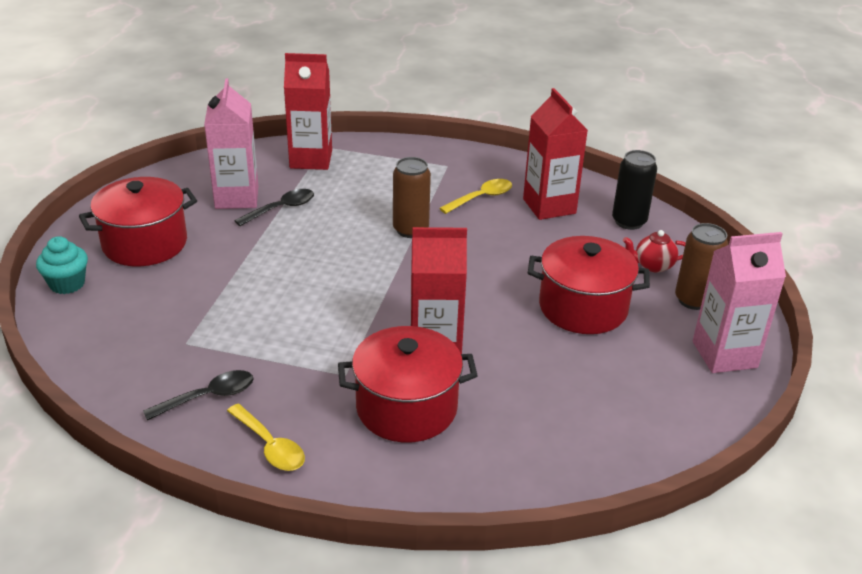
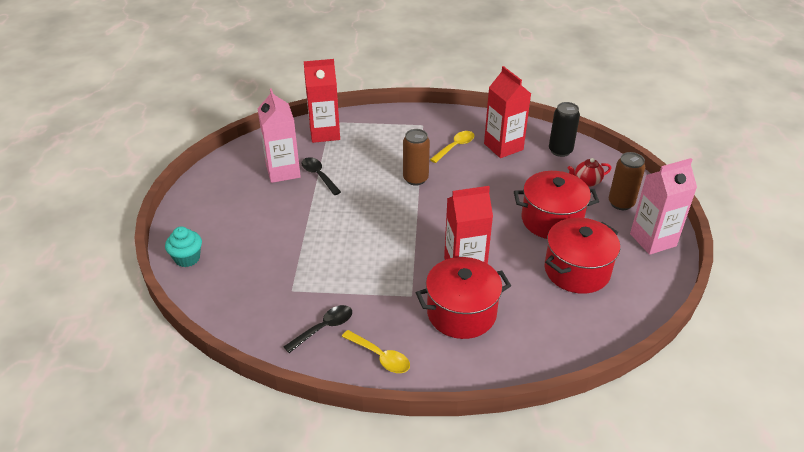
camera: 10 degrees left, 5 degrees up
red pot [79,177,197,266] -> red pot moved to [545,218,620,294]
black spoon [234,189,314,226] -> black spoon turned 75 degrees counterclockwise [301,157,341,195]

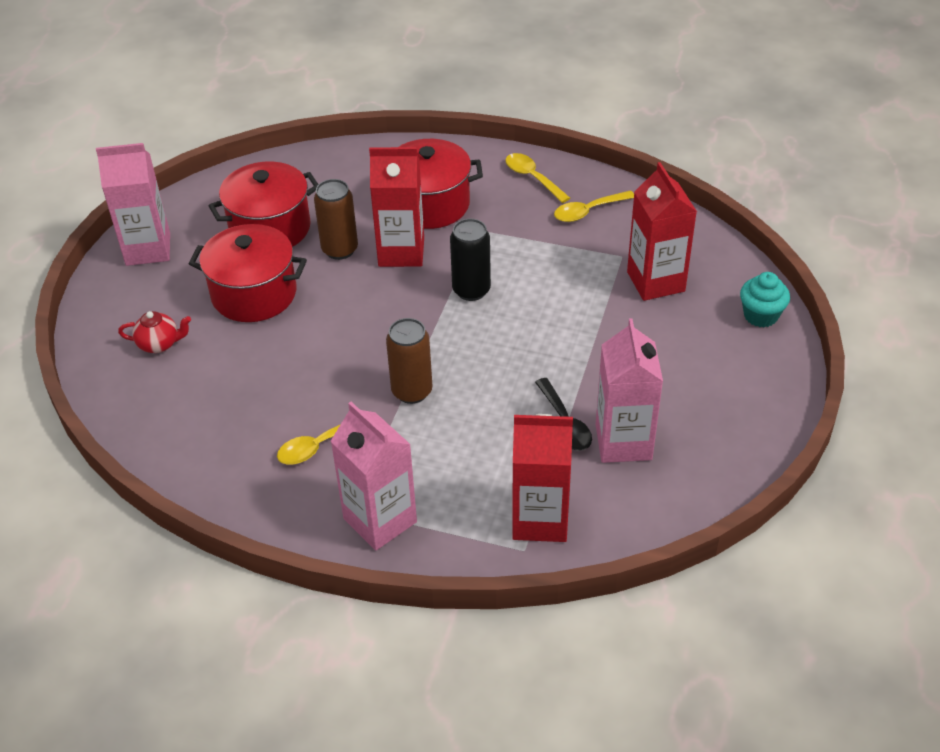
camera: 165 degrees left, 5 degrees up
black spoon [283,305,352,353] -> yellow spoon [554,191,634,222]
red carton [484,66,531,158] -> red carton moved to [627,162,697,301]
black can [549,102,580,157] -> black can moved to [450,219,491,301]
brown can [609,152,645,210] -> brown can moved to [314,179,358,260]
none -> pink carton [331,402,417,551]

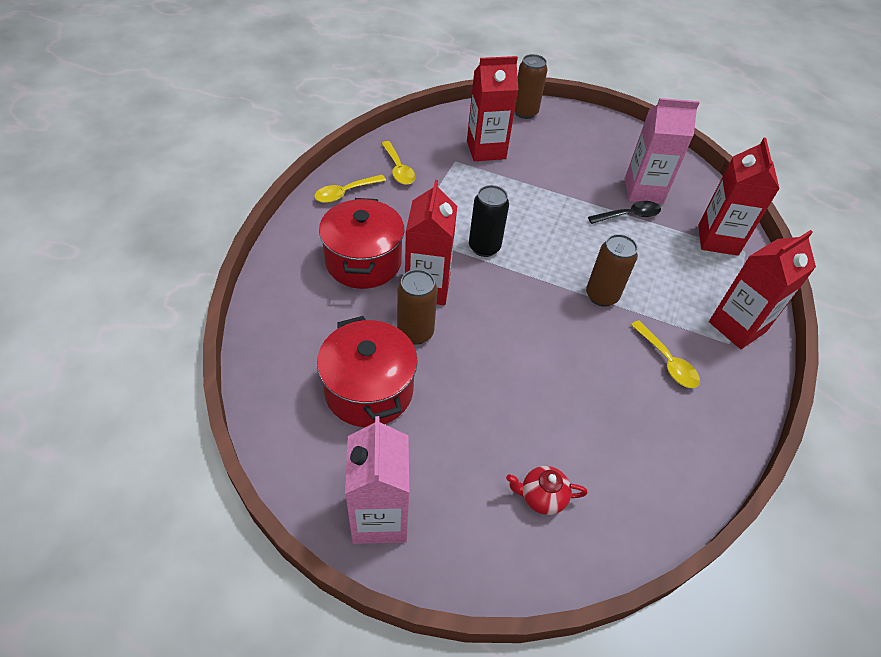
camera: 90 degrees left, 5 degrees up
red teapot [118,311,191,353] -> red teapot turned 90 degrees counterclockwise [506,466,587,515]
red pot [189,224,307,322] -> none
pink carton [331,402,417,551] -> red carton [709,230,816,349]
turquoise cupcake [740,272,790,327] -> brown can [515,54,548,119]

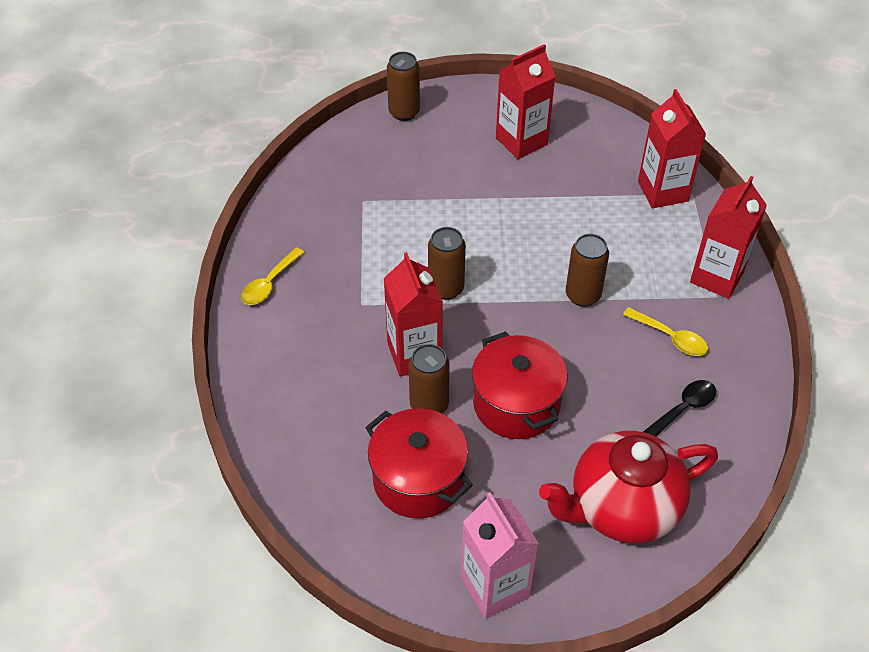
camera: 20 degrees left, 0 degrees up
red pot [319,198,405,289] -> red pot moved to [472,331,567,439]
yellow spoon [381,141,416,185] -> none
red carton [467,56,518,161] -> red carton moved to [496,44,556,159]
black can [469,185,509,257] -> brown can [428,227,466,300]
red teapot [506,466,587,515] -> red teapot [539,431,718,543], size x2.46
black spoon [588,201,661,224] -> black spoon moved to [643,380,716,436]
pink carton [625,98,700,204] -> none

